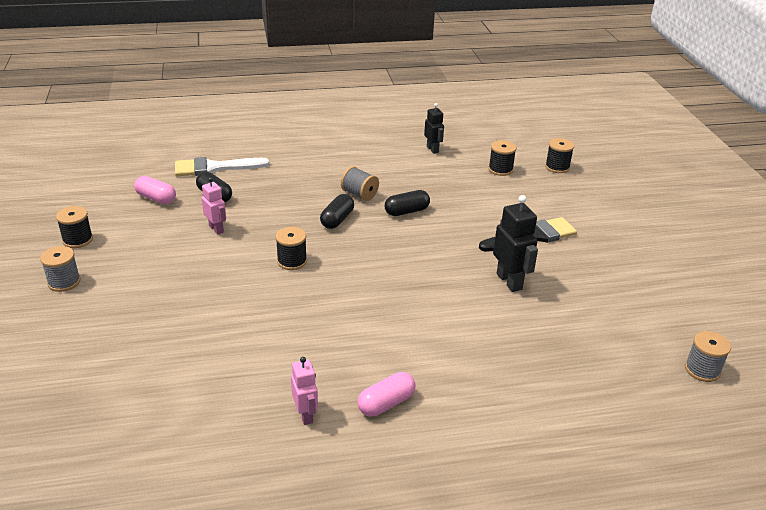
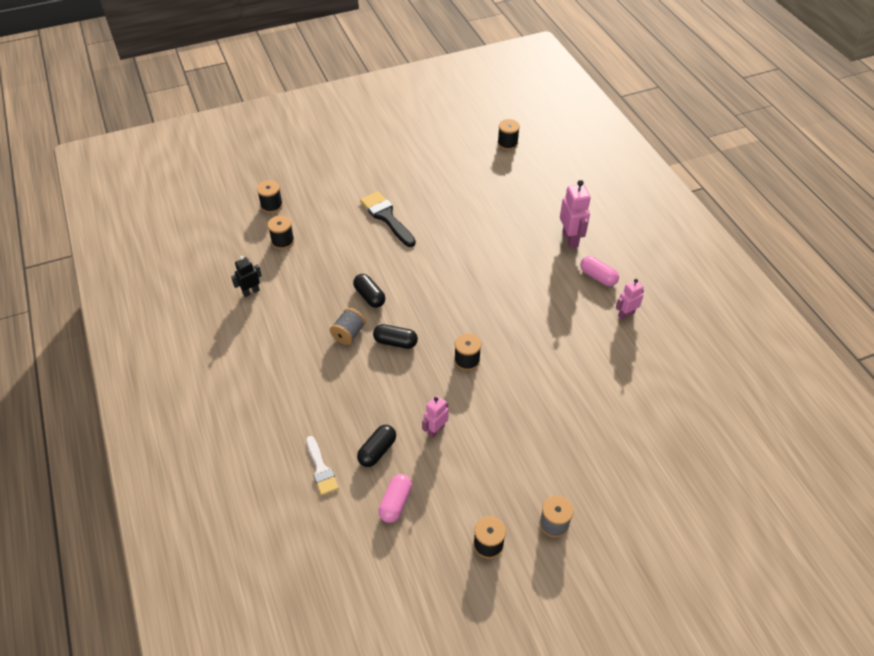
camera: 100 degrees left, 15 degrees up
white brush [175,157,270,176] -> white brush [306,436,339,496], size x0.65
black robot [493,195,538,292] -> none
grey spool [685,331,731,382] -> black spool [498,119,520,150]
none -> pink robot [560,180,591,248]

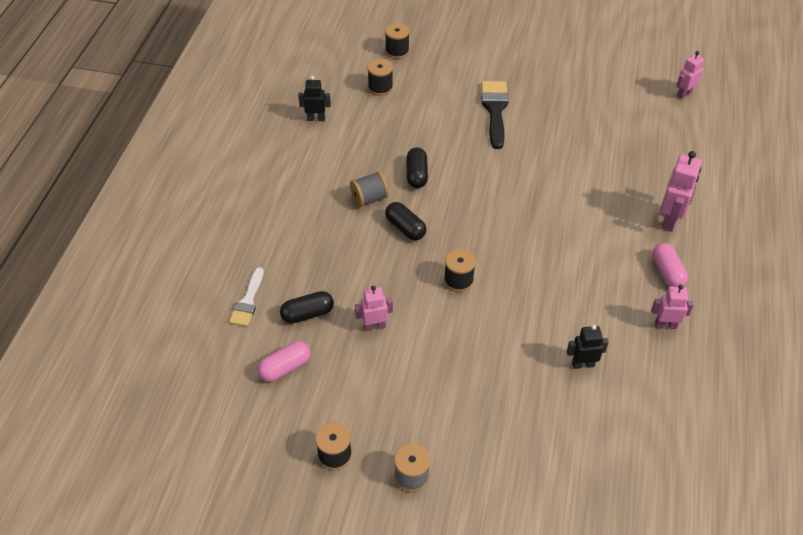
camera: 35 degrees right, 0 degrees up
black spool [498,119,520,150] -> pink robot [676,51,704,99]
none -> black robot [567,325,609,369]

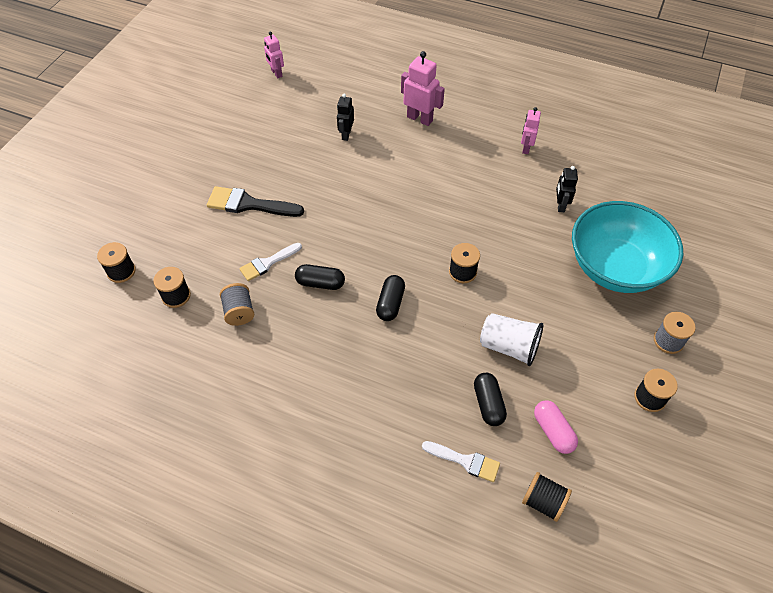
camera: 80 degrees left, 5 degrees up
black robot [298,76,331,121] -> black robot moved to [337,94,354,141]
grey spool [350,171,389,207] -> grey spool moved to [220,283,254,326]
pink robot [355,286,393,331] -> white cup [480,313,543,366]
black capsule [385,202,426,240] -> black capsule turned 45 degrees counterclockwise [376,275,405,321]
pink capsule [652,243,688,287] -> none
none -> white brush [239,243,302,281]
none -> black spool [522,472,572,522]
none -> turquoise bowl [572,201,683,293]

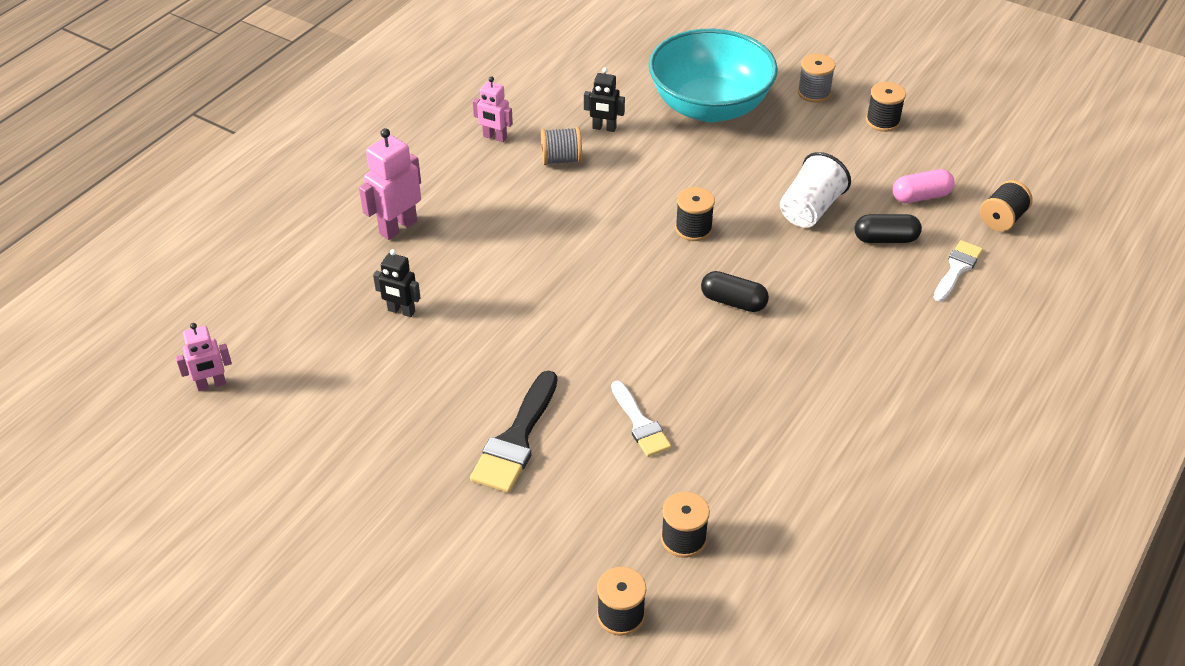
camera: 80 degrees left, 10 degrees down
grey spool [220,283,254,326] -> grey spool moved to [541,127,582,165]
black capsule [295,264,345,290] -> none

